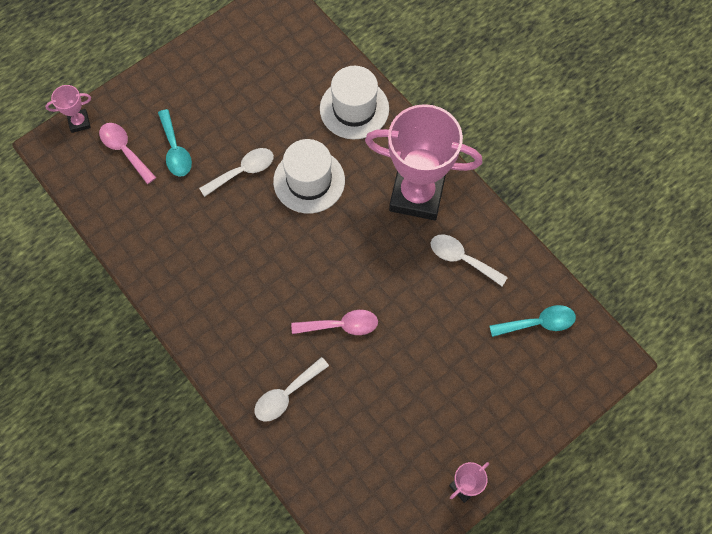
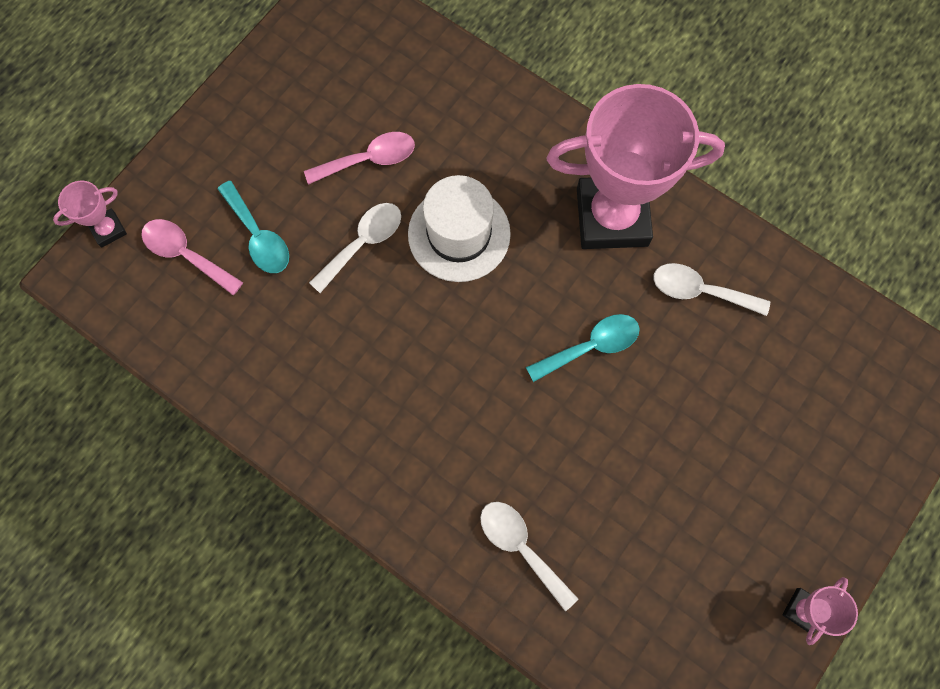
camera: 15 degrees left, 5 degrees up
white spoon [254,357,329,422] -> white spoon turned 105 degrees clockwise [480,502,578,611]
pink spoon [291,310,378,335] -> pink spoon moved to [304,132,415,185]
white hat [320,66,389,139] -> none
turquoise spoon [489,305,576,337] -> turquoise spoon moved to [526,314,640,382]

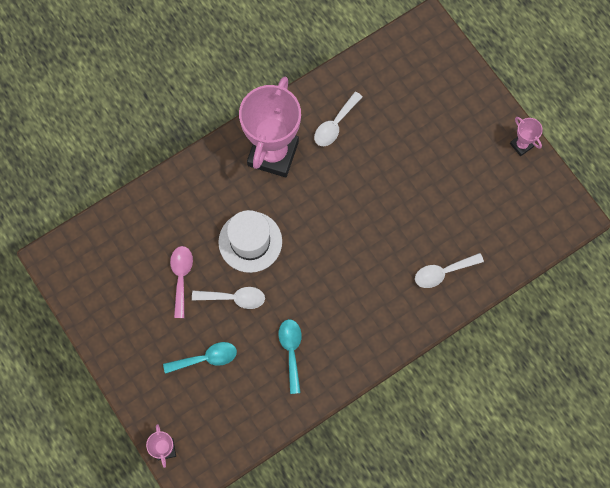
camera: 70 degrees left, 0 degrees up
pink spoon [141,219,243,295] -> none
white spoon [309,203,401,293] -> white spoon turned 120 degrees clockwise [192,287,265,309]
turquoise spoon [526,314,640,382] -> turquoise spoon moved to [279,319,302,394]

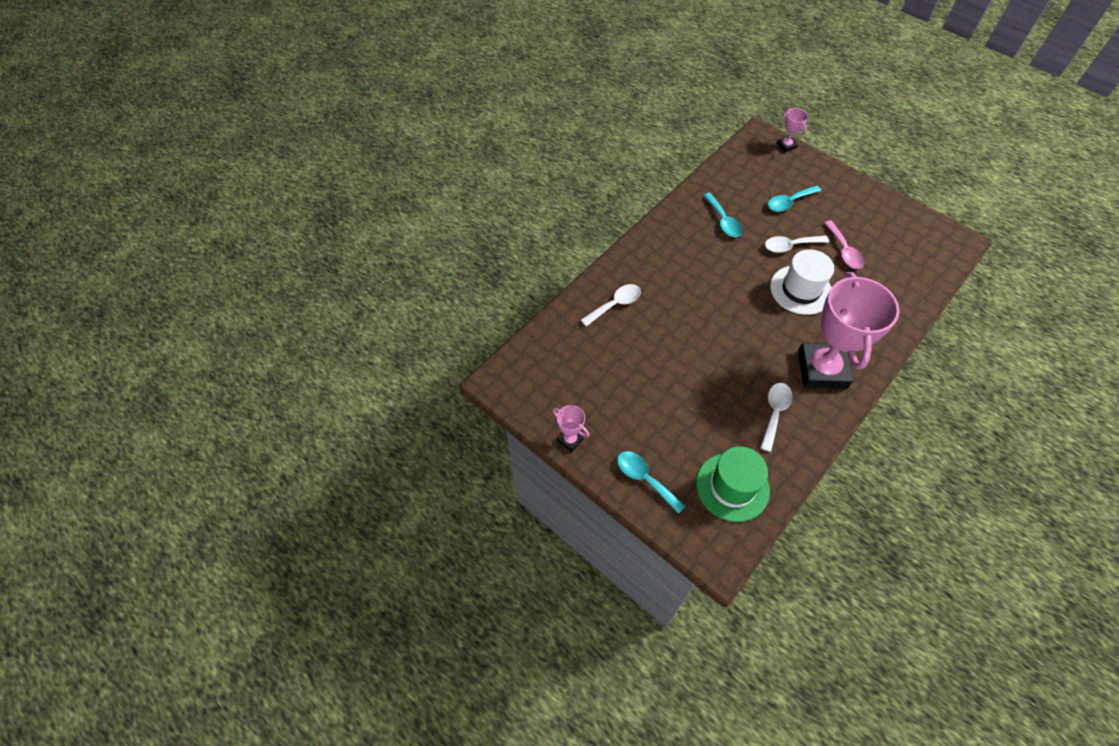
camera: 165 degrees right, 15 degrees down
none -> turquoise spoon [617,451,686,514]
none -> green hat [696,446,770,522]

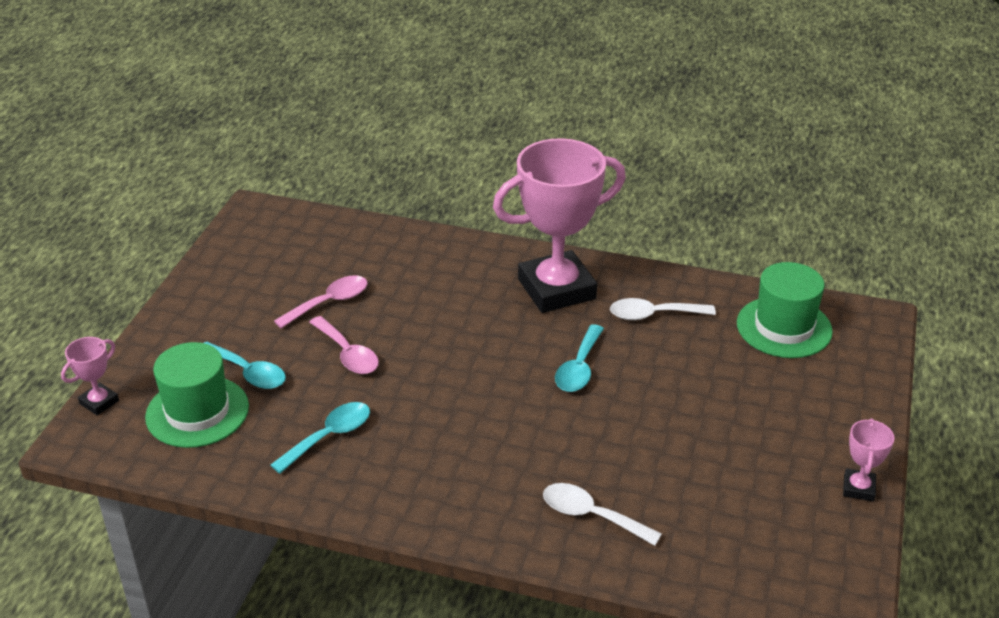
camera: 115 degrees left, 20 degrees down
turquoise spoon [617,451,686,514] -> turquoise spoon moved to [555,324,604,392]
white spoon [765,236,829,253] -> pink spoon [309,316,379,374]
white hat [770,249,834,315] -> none
none -> green hat [145,342,249,448]

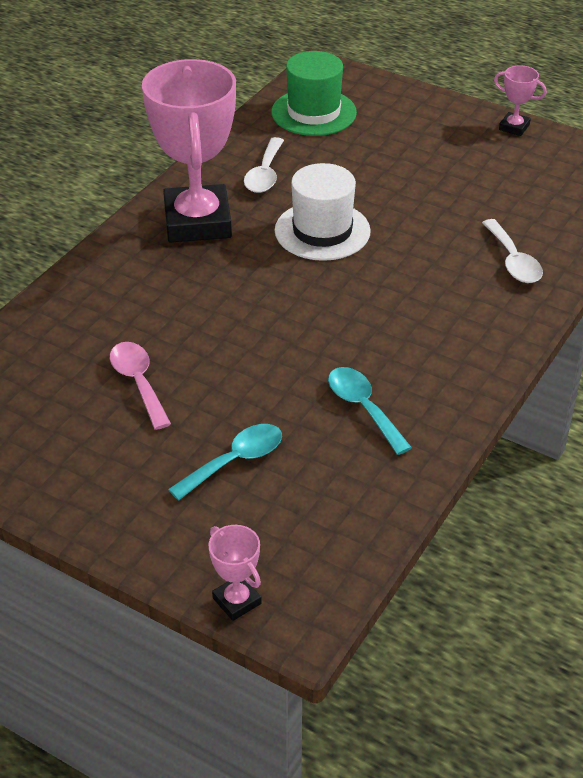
camera: 75 degrees left, 5 degrees up
green hat [145,342,249,448] -> none
pink spoon [309,316,379,374] -> none
white spoon [543,483,662,546] -> white spoon turned 60 degrees counterclockwise [482,219,543,283]
turquoise spoon [555,324,604,392] -> white hat [275,163,371,261]

